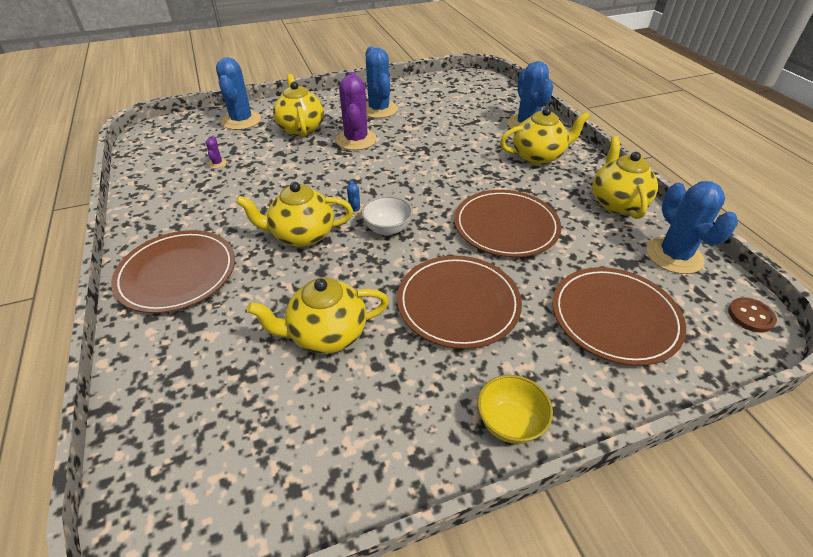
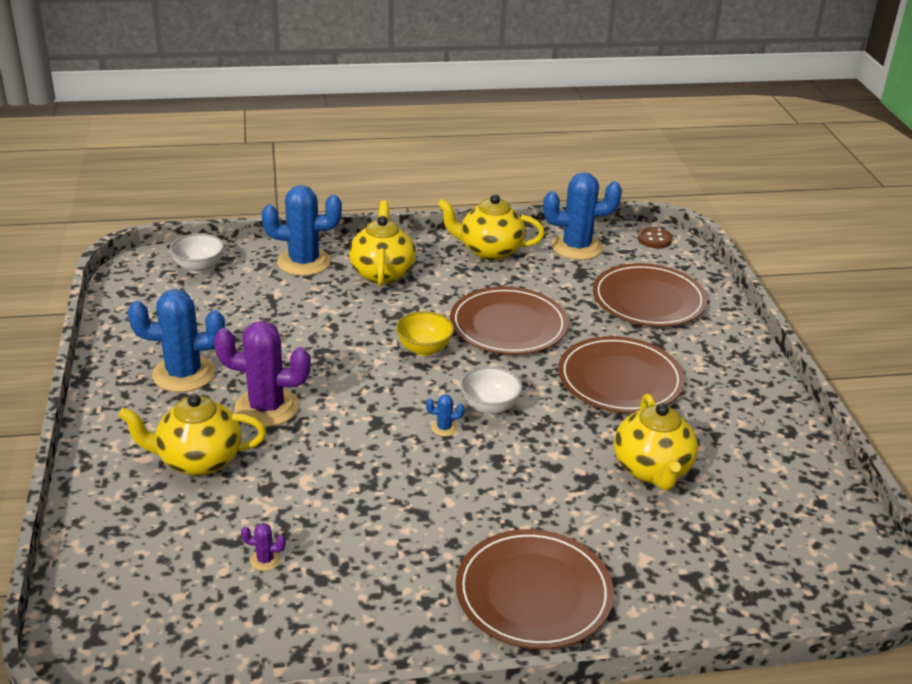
camera: 80 degrees left, 10 degrees down
blue cactus [216,57,261,130] -> none
yellow teapot [236,182,353,247] -> none
yellow bowl [478,375,553,444] -> yellow bowl moved to [396,311,454,356]
none -> white bowl [170,233,224,273]

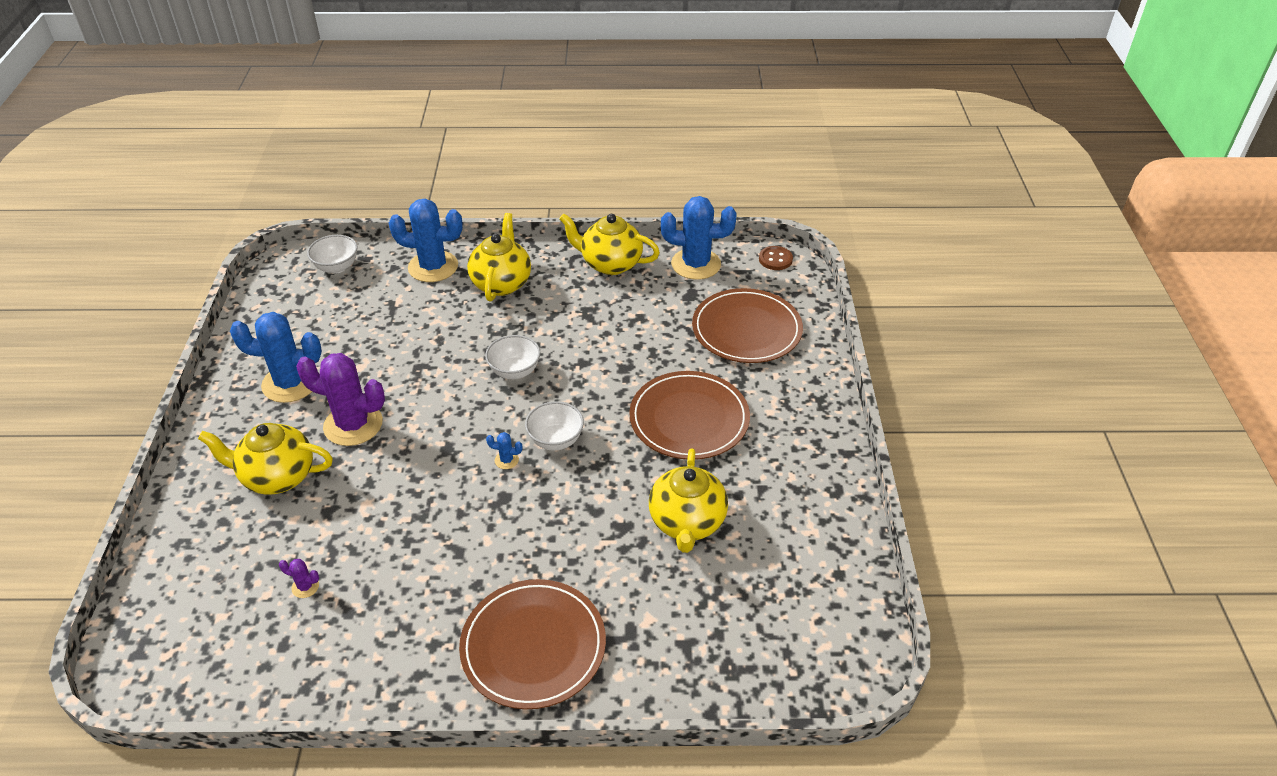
camera: 10 degrees right, 10 degrees up
yellow bowl [396,311,454,356] -> white bowl [485,335,541,379]
brown plate [450,286,568,355] -> none

